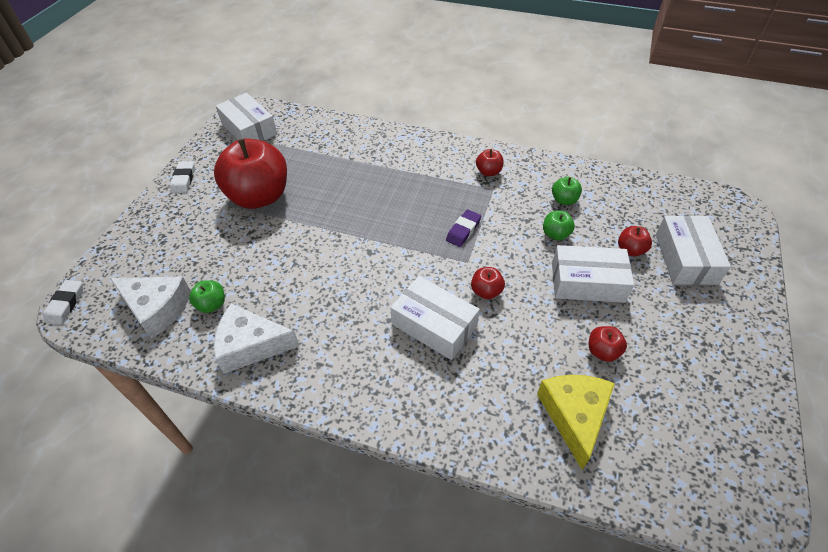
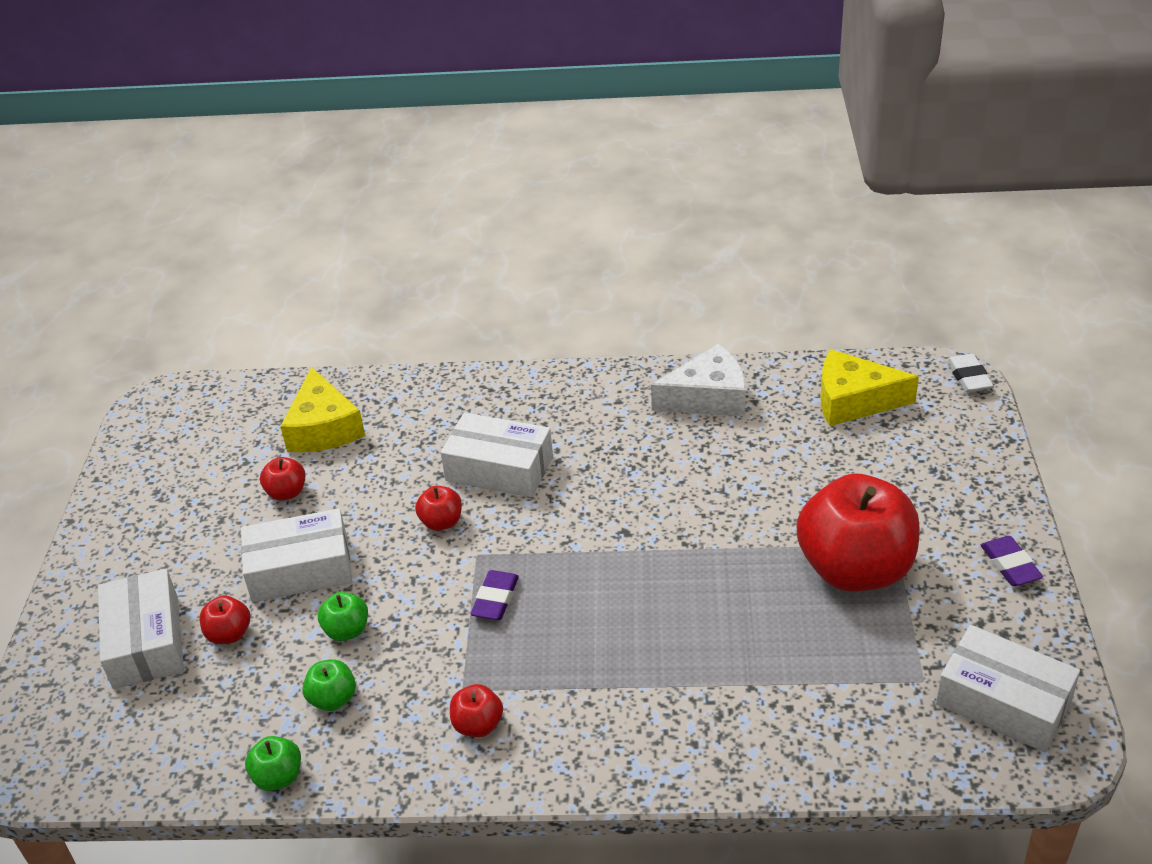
camera: 165 degrees right, 10 degrees down
white cheese [110,276,191,339] -> yellow cheese [821,349,919,426]
white eraser [170,161,195,193] -> purple eraser [981,536,1043,586]
green apple [189,280,225,313] -> green apple moved to [245,736,301,791]

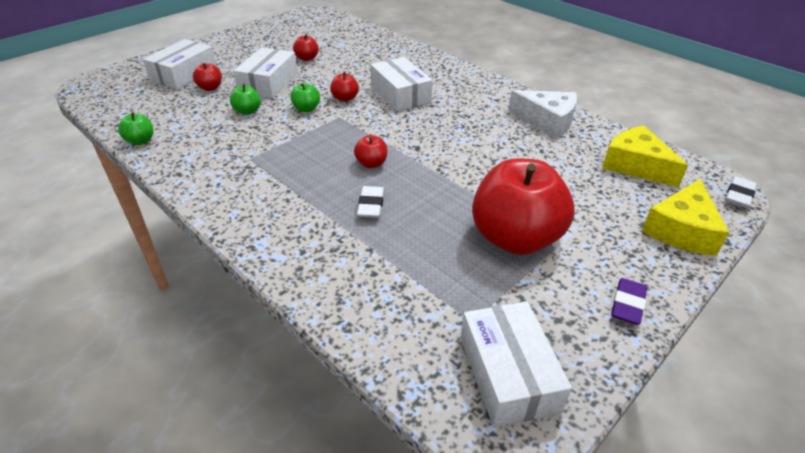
camera: 40 degrees right, 0 degrees up
white box [241,509,352,602] -> white box turned 75 degrees clockwise [233,47,297,99]
yellow cheese [280,367,365,452] -> yellow cheese moved to [642,179,729,256]
green apple [302,659,356,711] -> green apple moved to [291,83,320,112]
red apple [450,684,503,737] -> red apple moved to [354,135,387,168]
purple eraser [471,570,519,620] -> none
none -> white eraser [357,186,384,218]

